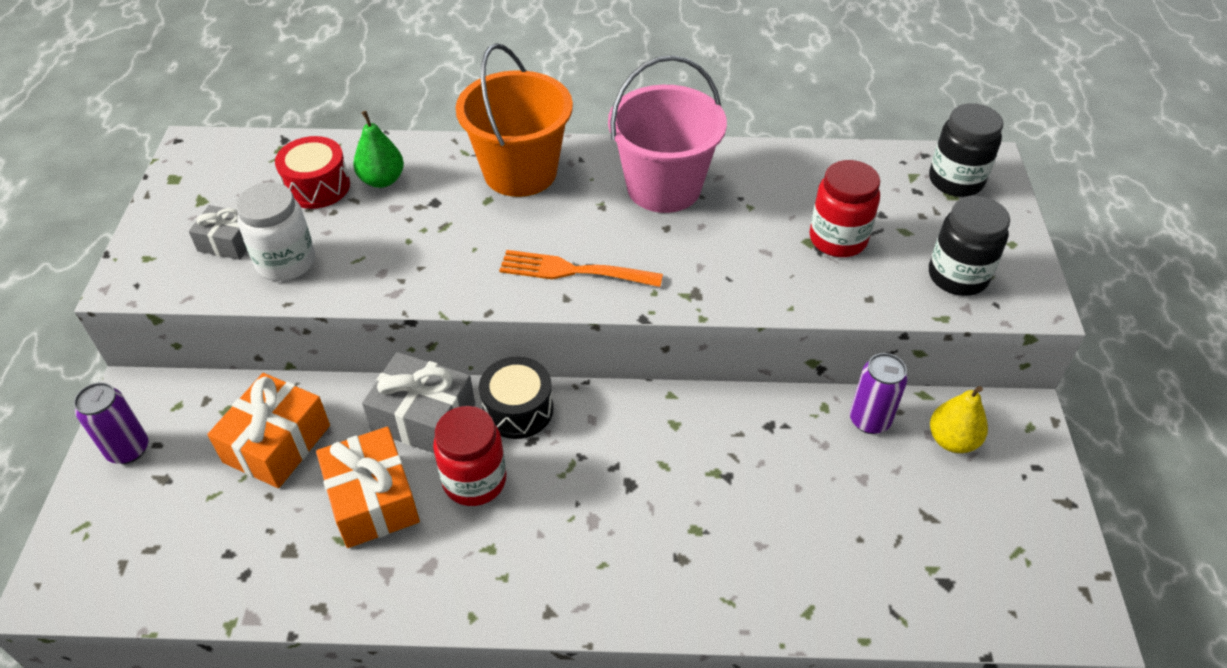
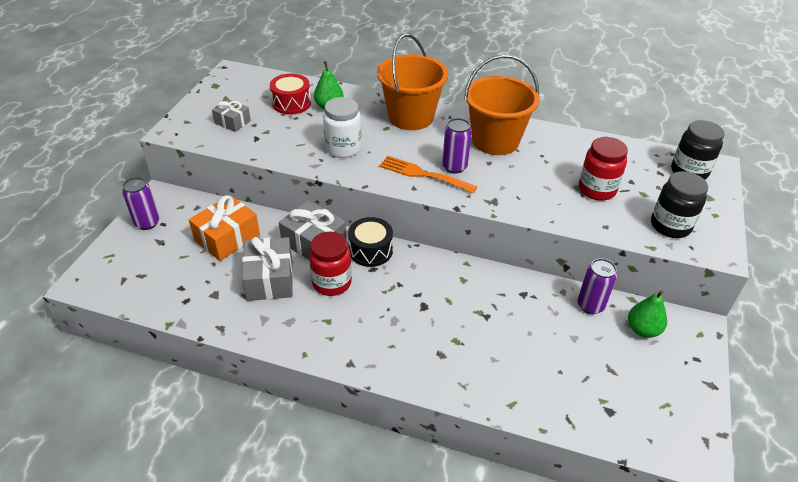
camera: 15 degrees right, 5 degrees down
white jar [236,182,315,281] -> white jar moved to [323,97,362,158]
orange gift [316,427,420,548] -> grey gift [242,237,293,301]
pink bucket [608,55,727,213] -> orange bucket [464,55,540,155]
yellow pear [930,386,988,453] -> green pear [628,290,667,338]
none -> purple can [442,118,472,174]

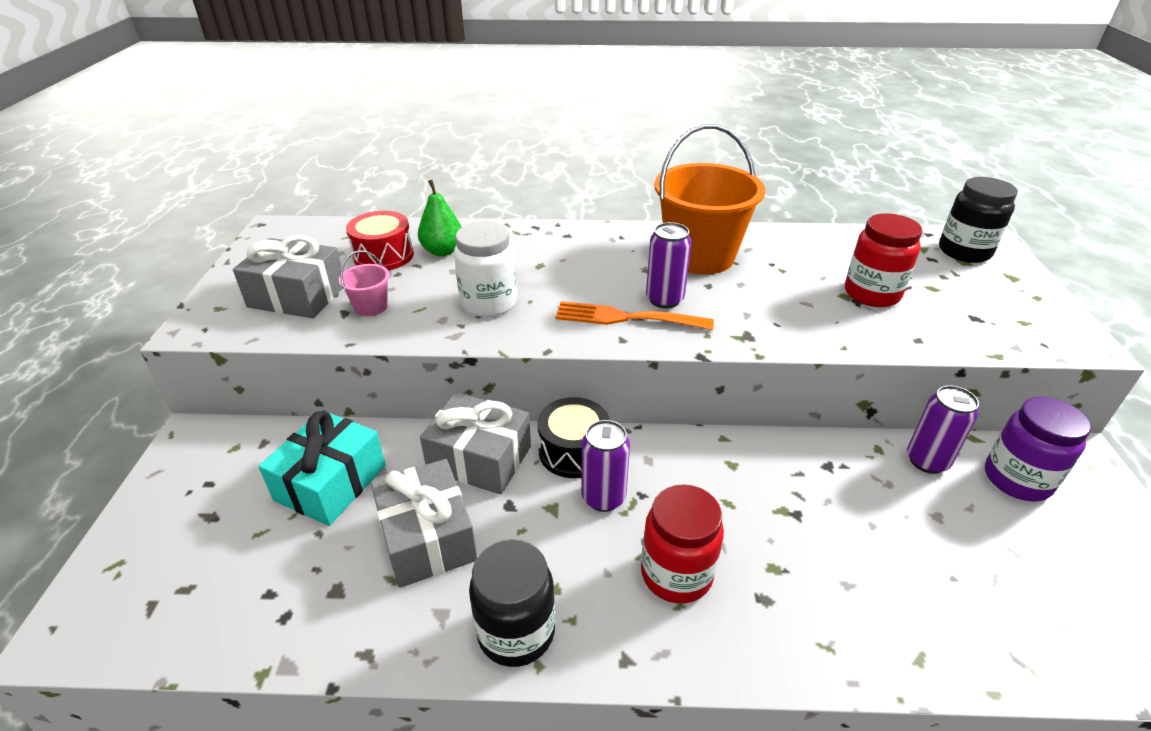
camera: 15 degrees left, 5 degrees down
purple can [122,177,159,230] -> purple can moved to [581,420,630,512]
orange gift [189,195,260,261] -> turquoise gift [258,410,386,526]
grey gift [212,99,251,132] -> grey gift [233,235,343,318], size x1.67
red jar [309,232,352,296] -> red jar moved to [641,484,724,604]
orange bucket [377,34,448,130] -> none
green pear [628,290,667,338] -> purple jar [985,397,1091,502]
black jar [651,171,708,238] -> black jar moved to [469,539,555,667]
none -> pink bucket [339,251,390,316]

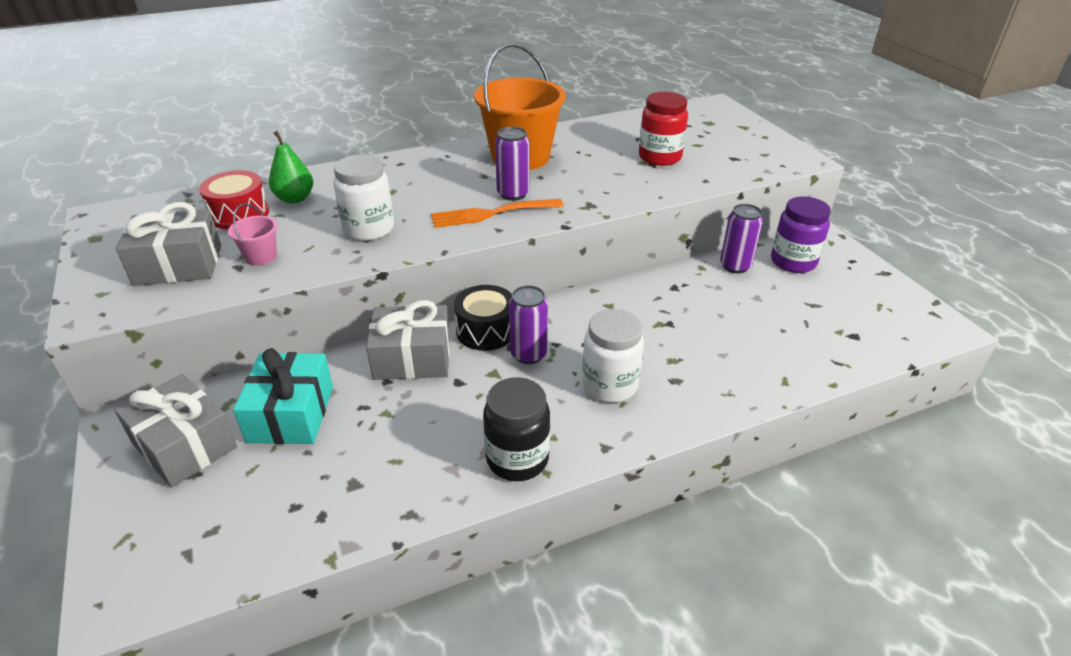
camera: 25 degrees left, 0 degrees up
grey gift [371,459,477,588] -> grey gift moved to [115,374,237,487]
red jar [641,484,724,604] -> white jar [582,309,644,403]
black jar [939,177,1018,263] -> none

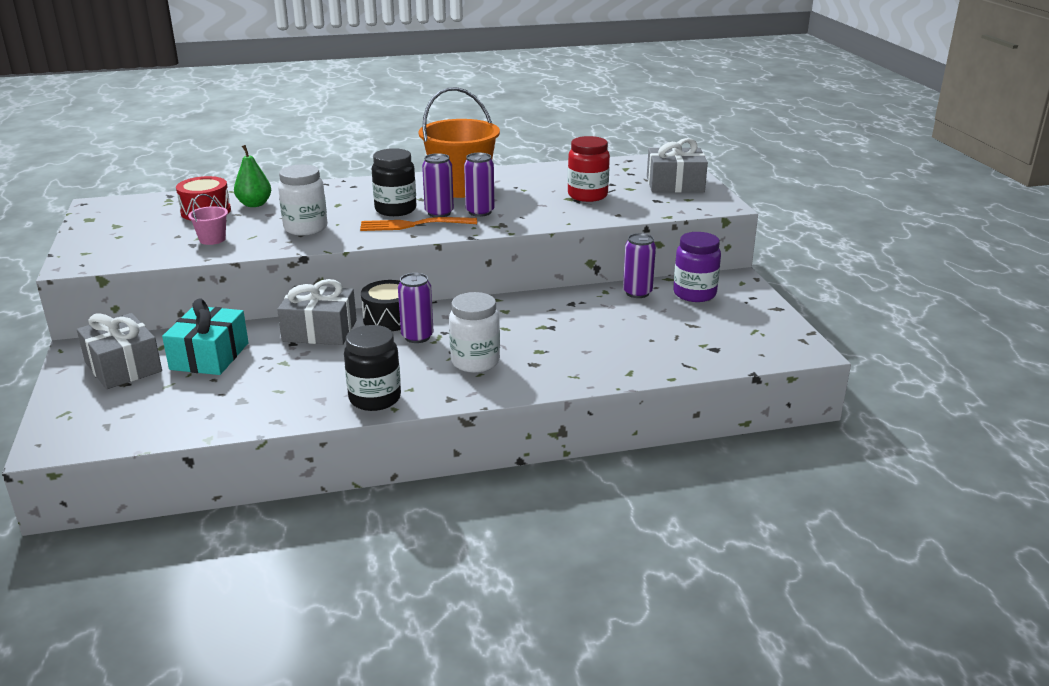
camera: 10 degrees right, 10 degrees down
grey gift [116,202,221,286] -> grey gift moved to [647,138,708,193]
none -> black jar [372,148,416,216]
none -> purple can [464,153,495,217]

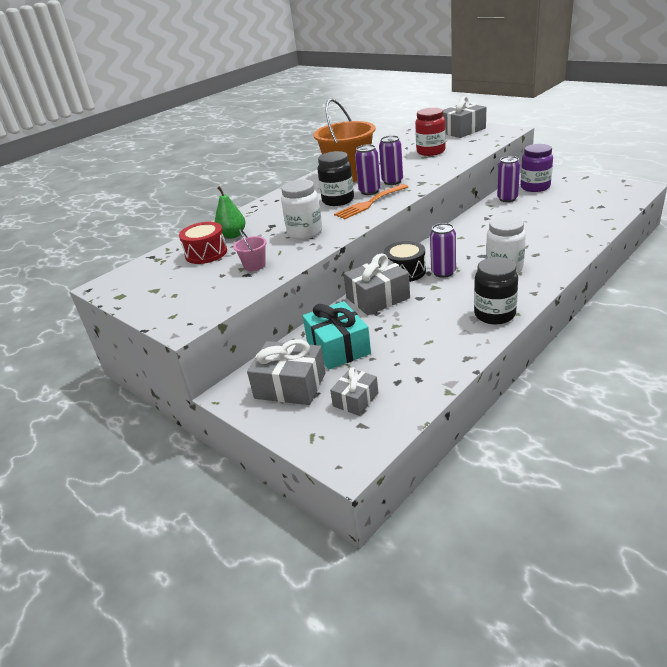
camera: 30 degrees left, 5 degrees up
none -> grey gift [330,367,378,416]

